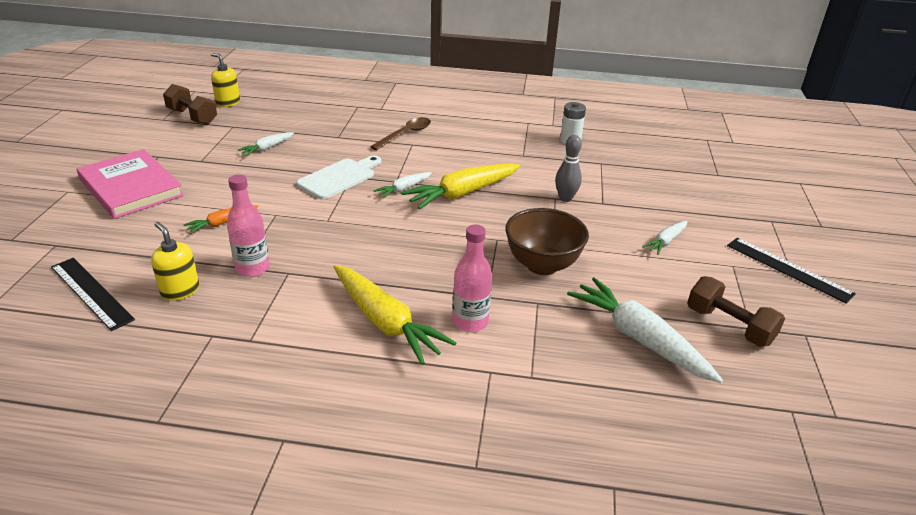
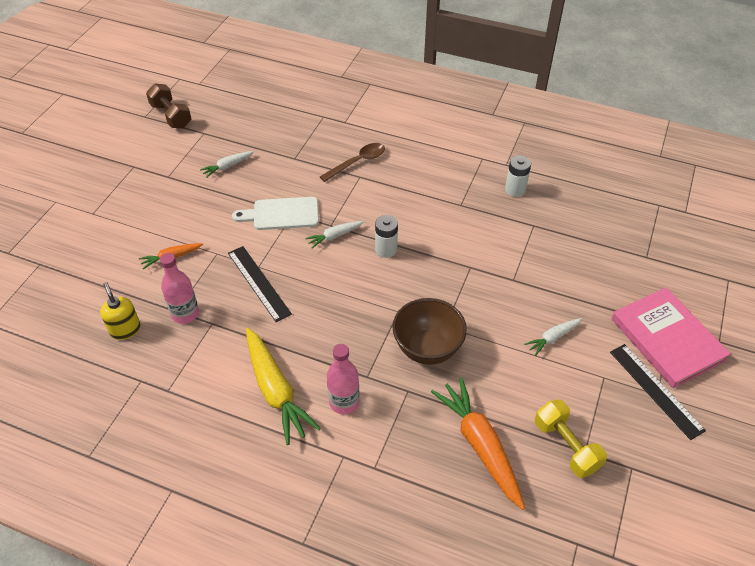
camera: 15 degrees right, 15 degrees up
black ruler [51,258,135,331] -> black ruler moved to [228,246,292,322]
pink book [77,149,184,219] -> pink book moved to [612,287,731,388]
yellow soap dispenser [211,53,240,107] -> none
white cutting board [296,155,381,199] -> white cutting board turned 150 degrees counterclockwise [232,197,319,230]
yellow carrot [401,163,520,209] -> white battery [375,215,398,258]
grey bowling pin [555,135,582,202] -> none
white carrot [567,277,723,383] -> orange carrot [431,377,525,510]
brown dumbbell [687,276,785,347] -> yellow dumbbell [535,399,607,478]

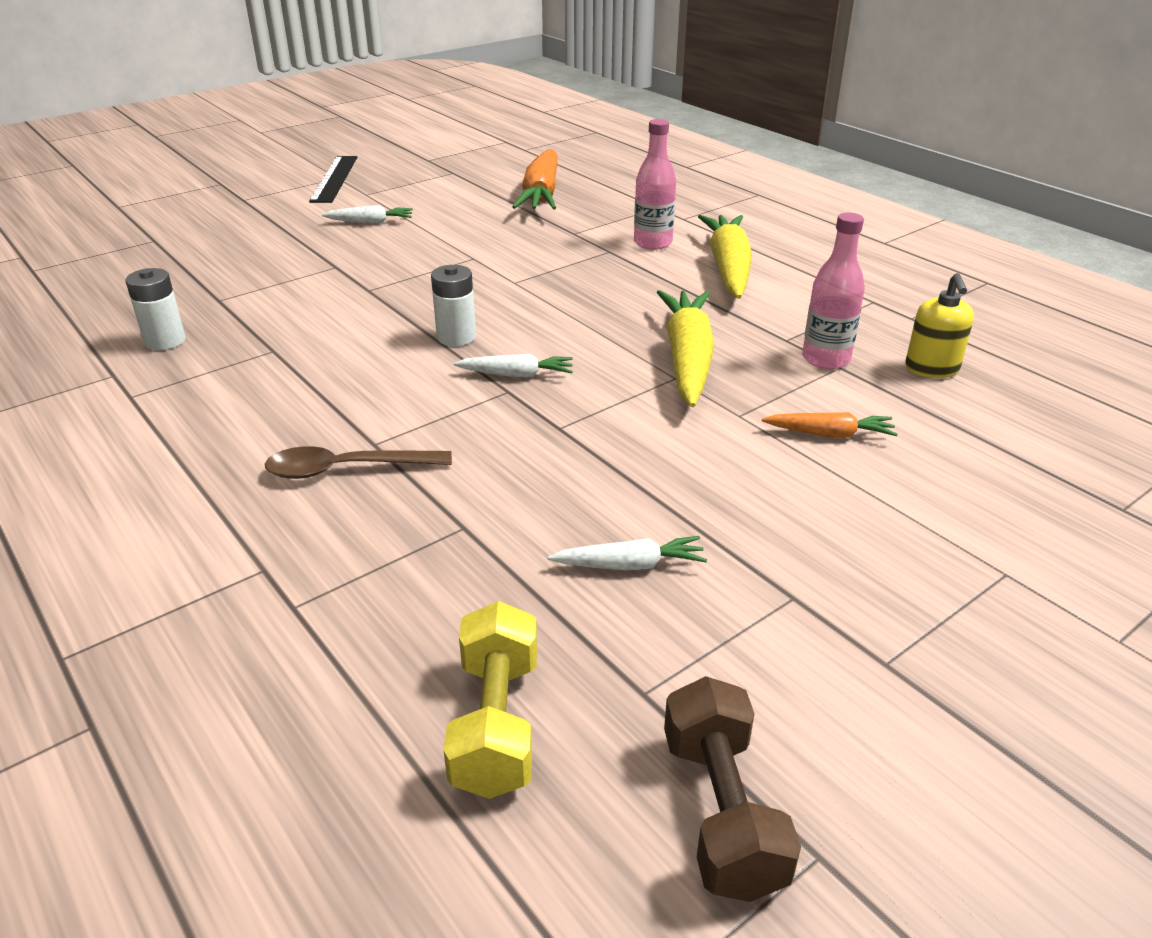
camera: 150 degrees left, 15 degrees down
black ruler [228,246,292,322] -> yellow carrot [657,290,715,407]
white cutting board [232,197,319,230] -> none
brown bowl [392,298,467,365] -> none
yellow dumbbell [535,399,607,478] -> yellow dumbbell moved to [443,601,537,799]
pink book [612,287,731,388] -> none

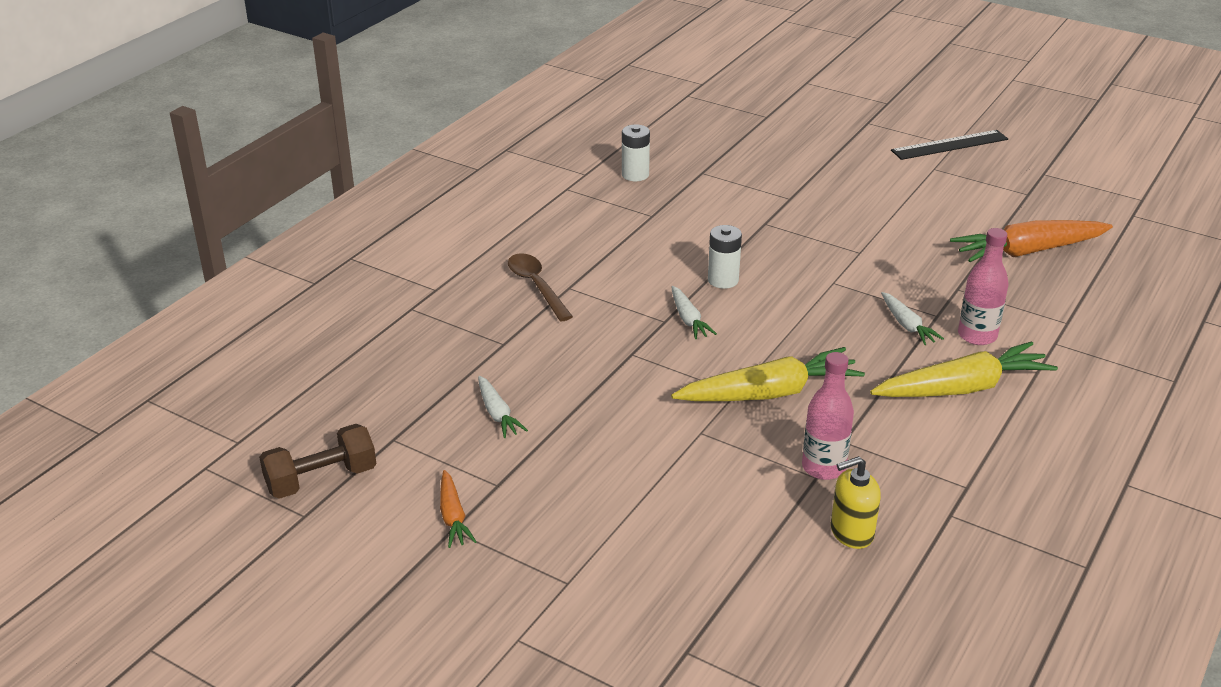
camera: 70 degrees right, 0 degrees up
white carrot [322,205,413,224] -> white carrot moved to [881,292,944,345]
yellow dumbbell [443,601,537,799] -> none
orange carrot [762,412,898,438] -> orange carrot moved to [440,470,477,548]

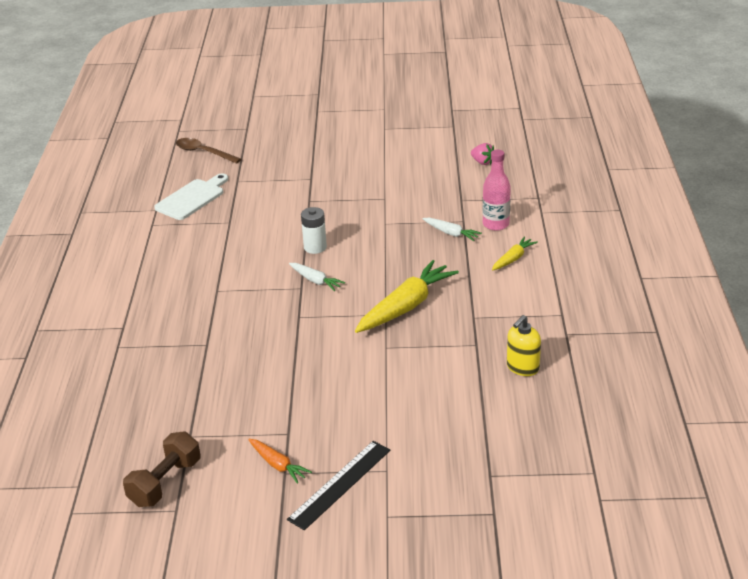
camera: 30 degrees left, 0 degrees up
white carrot [478,376,528,438] -> none
brown spoon [508,253,573,321] -> brown spoon moved to [176,138,241,164]
white battery [622,124,650,181] -> white cutting board [154,173,228,220]
pink bottle [802,352,854,480] -> none
yellow carrot [870,341,1058,397] -> yellow carrot [492,236,538,271], size x0.51
black ruler [891,130,1008,160] -> black ruler moved to [287,441,390,530]
orange carrot [950,220,1113,262] -> pink strawberry [471,143,494,165]

